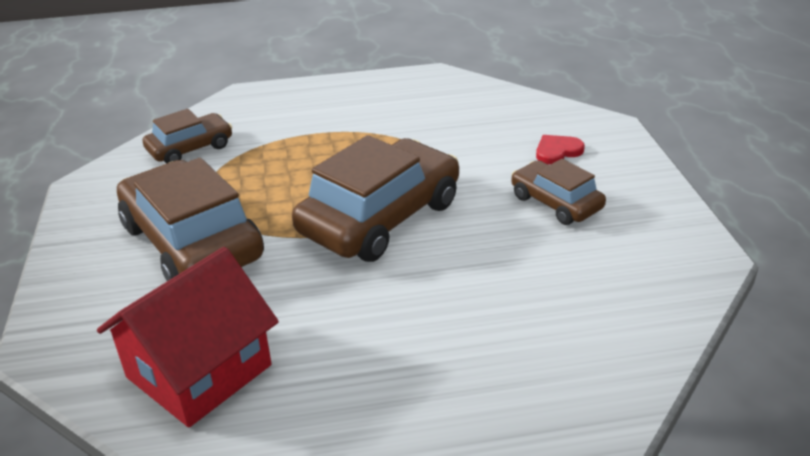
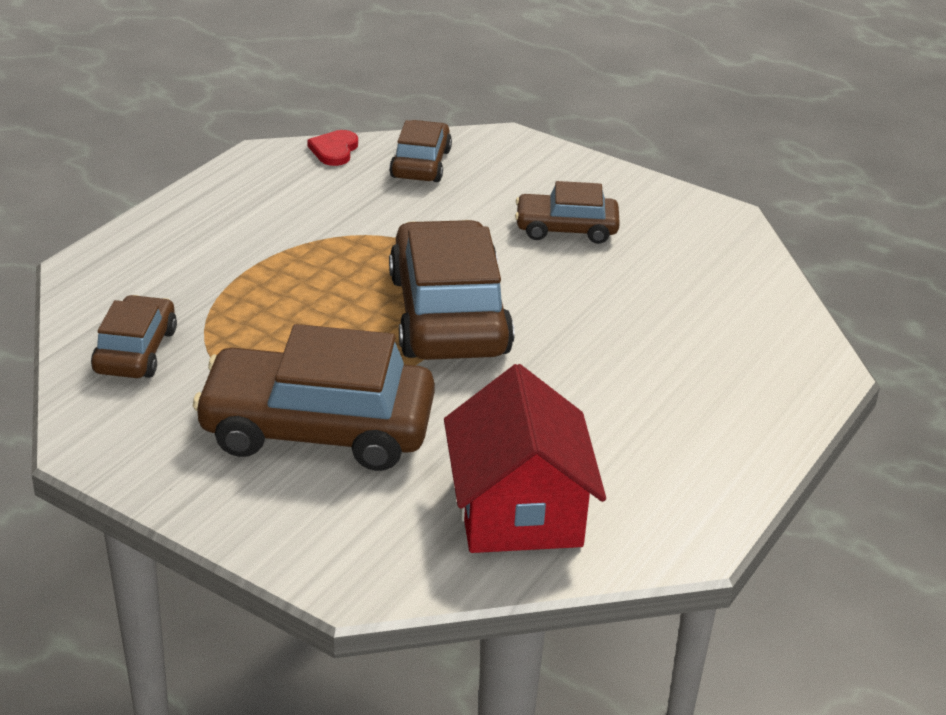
camera: 50 degrees left, 0 degrees up
red heart [536,135,585,165] -> red heart moved to [307,130,358,166]
none -> brown car [389,120,452,182]

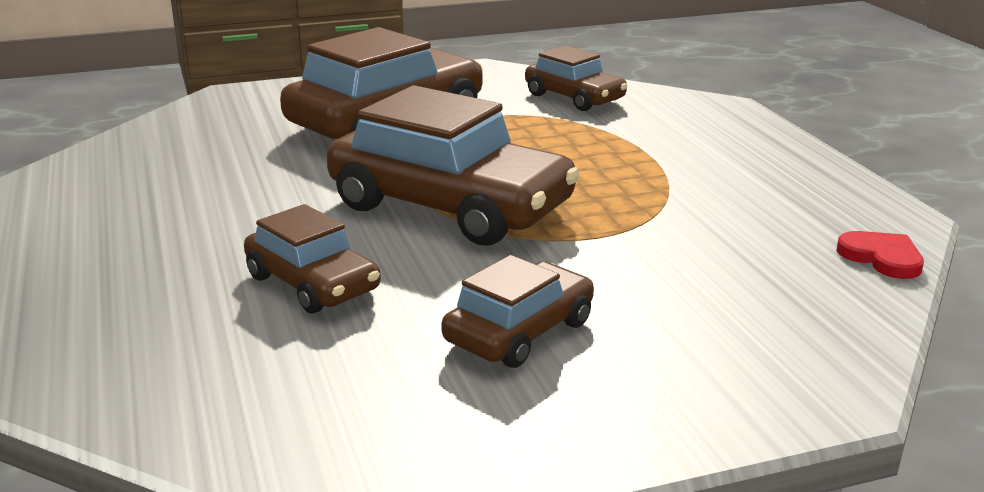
camera: 130 degrees right, 10 degrees down
brown car [389,120,452,182] -> brown car moved to [244,204,381,314]
red house [444,364,606,553] -> none

